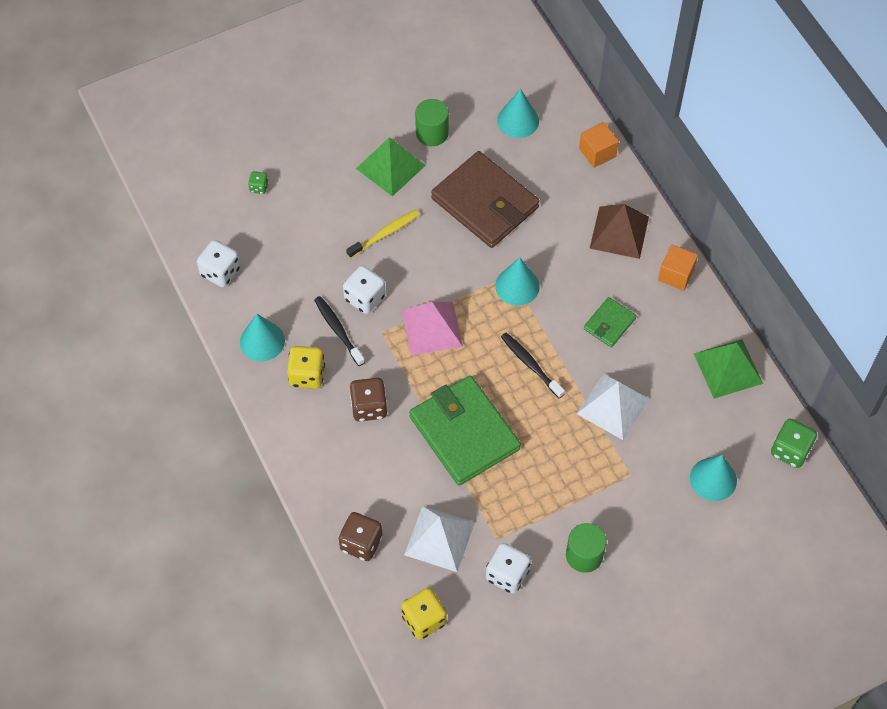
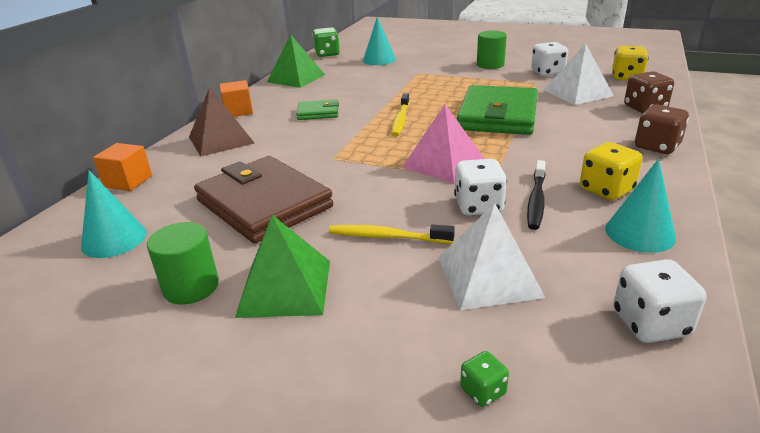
camera: 130 degrees left, 30 degrees down
brown dice [350,378,388,422] -> brown dice moved to [635,104,689,154]
brown wallet [431,151,539,248] -> brown wallet turned 45 degrees counterclockwise [194,156,333,243]
turquoise cone [495,257,540,306] -> none
black toothbrush [501,333,565,399] -> yellow toothbrush [391,93,409,136]
white pyramid [577,374,650,440] -> white pyramid moved to [439,203,546,310]

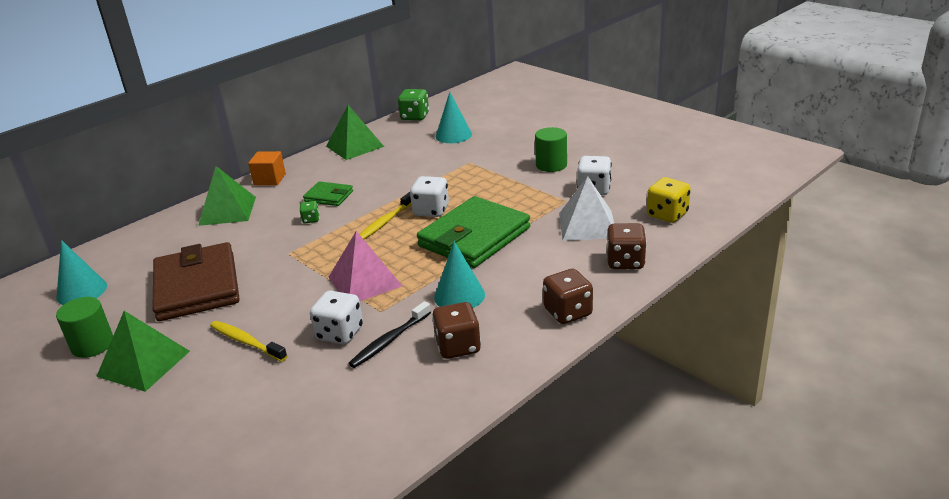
camera: 25 degrees right, 0 degrees up
orange cube [93,143,152,191] -> none
brown pyramid [189,87,254,156] -> green pyramid [198,166,256,226]
white pyramid [439,203,546,310] -> none
green dice [460,351,509,407] -> green dice moved to [300,201,319,223]
yellow dice [580,142,643,200] -> brown dice [432,302,481,359]
turquoise cone [605,159,676,253] -> turquoise cone moved to [434,241,485,308]
white dice [613,259,706,343] -> white dice moved to [410,176,449,217]

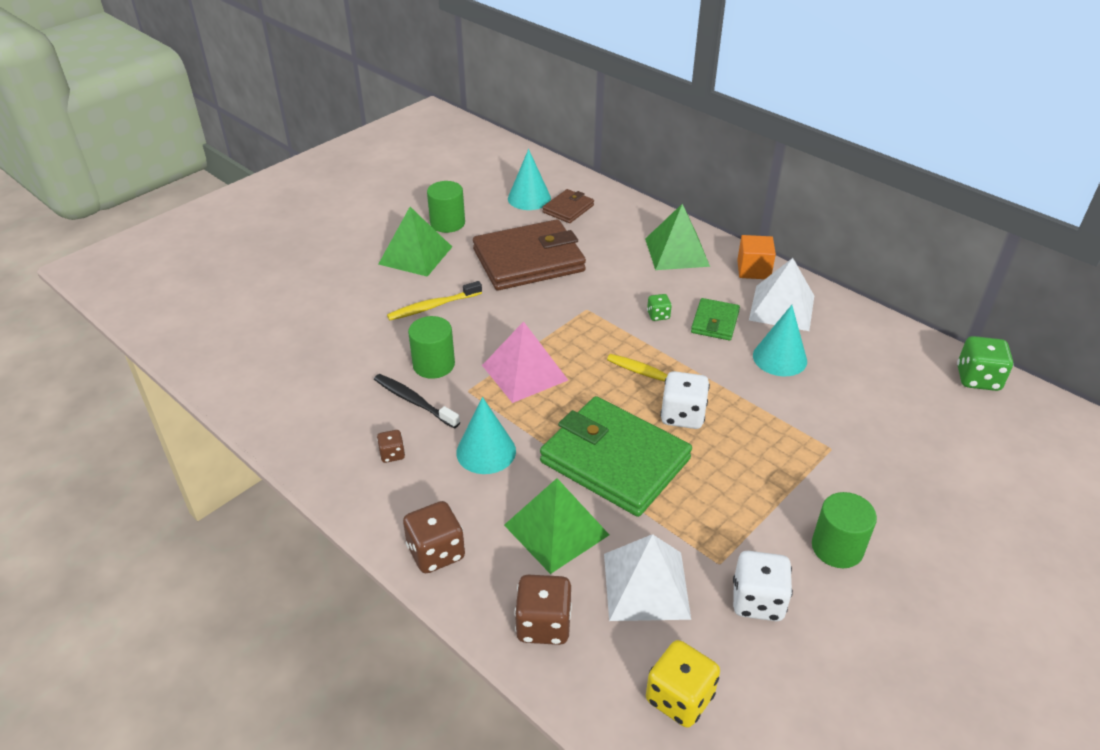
camera: 85 degrees right, 10 degrees up
yellow toothbrush [210,321,287,362] -> yellow toothbrush turned 150 degrees counterclockwise [387,281,482,320]
white dice [310,291,363,344] -> green cylinder [408,316,455,379]
green pyramid [326,105,384,160] -> green pyramid moved to [504,478,609,574]
brown dice [432,302,481,359] -> brown dice [377,430,405,463], size x0.54
turquoise cone [436,92,472,143] -> turquoise cone moved to [753,305,807,376]
none -> brown wallet [542,189,594,223]
none -> white pyramid [749,258,814,331]

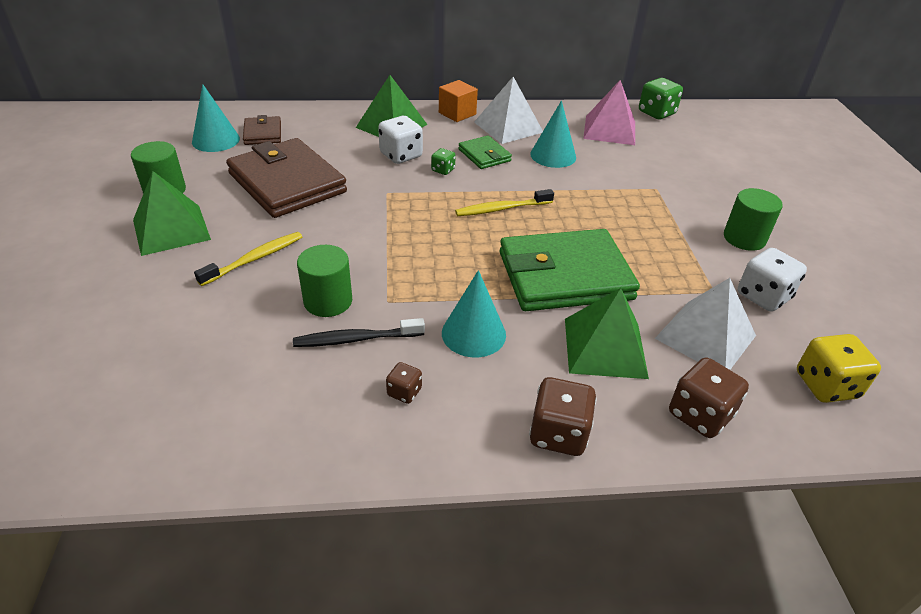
camera: 50 degrees left, 0 degrees up
yellow toothbrush [387,281,482,320] -> yellow toothbrush turned 150 degrees counterclockwise [194,232,302,286]
brown wallet [473,219,586,290] -> brown wallet turned 60 degrees counterclockwise [226,138,347,218]
pink pyramid [482,321,568,403] -> pink pyramid moved to [583,80,635,145]
white dice [660,371,710,429] -> white dice moved to [378,116,423,164]

